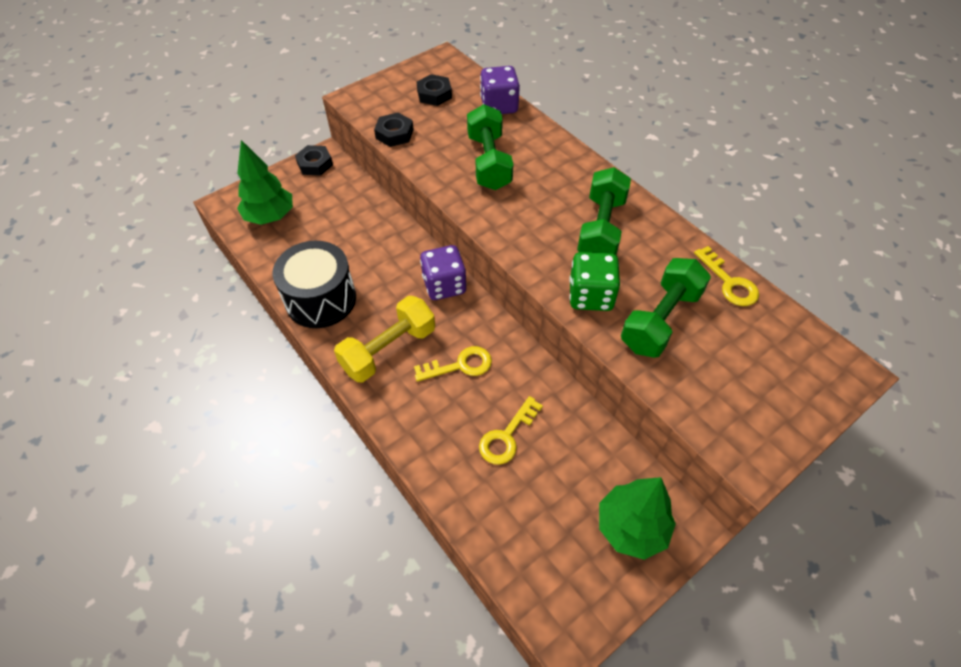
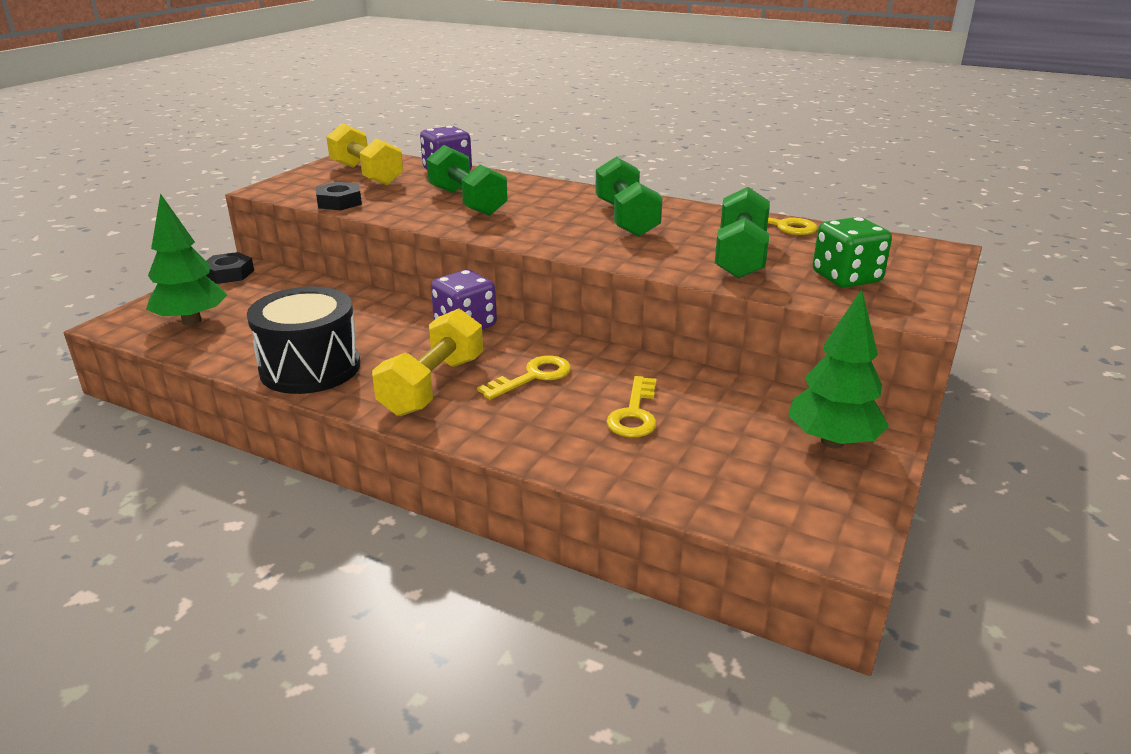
camera: 25 degrees left, 25 degrees down
black nut [417,74,452,106] -> yellow dumbbell [326,123,403,186]
green dice [569,252,620,311] -> green dice moved to [812,217,892,288]

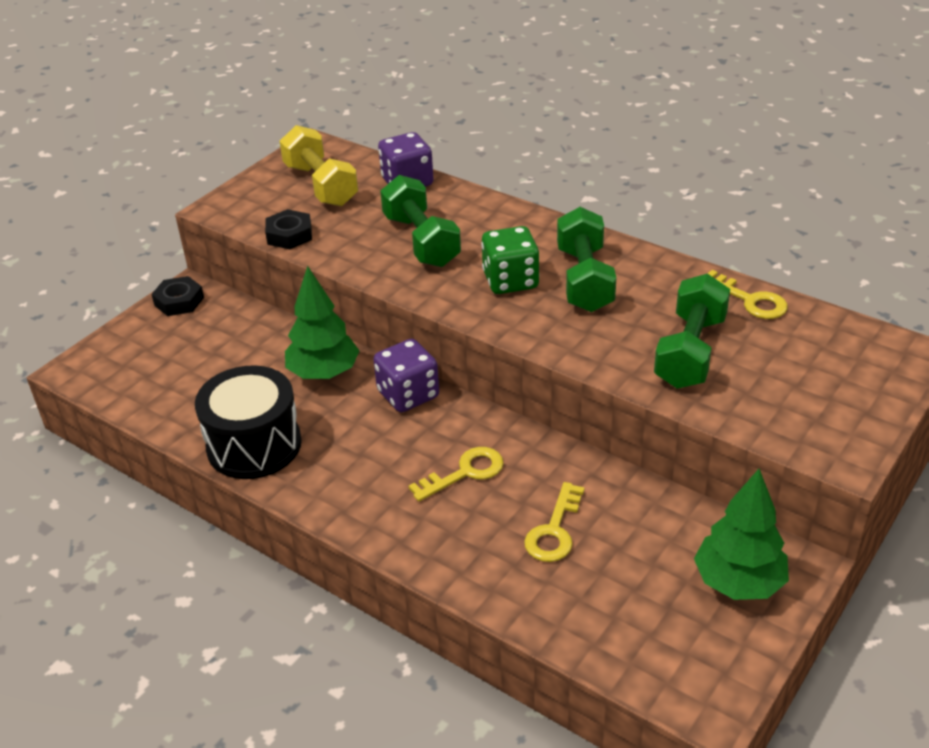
camera: 10 degrees right, 10 degrees up
green tree [146,193,227,326] -> green tree moved to [285,266,360,379]
yellow dumbbell [372,309,483,416] -> none
green dice [812,217,892,288] -> green dice moved to [481,226,539,294]

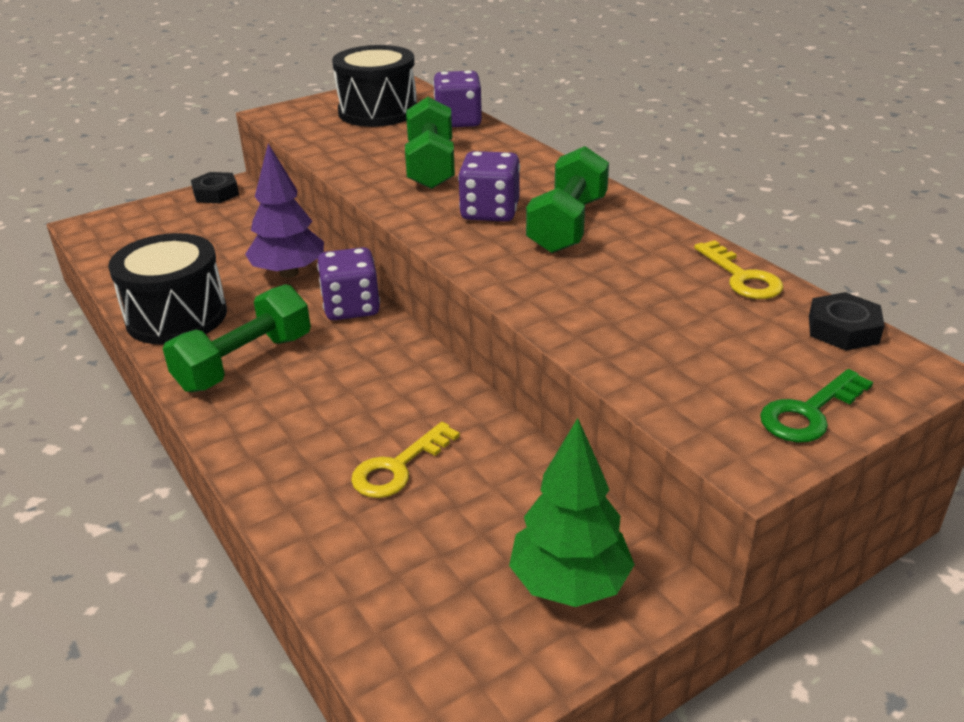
camera: 20 degrees right, 5 degrees down
black nut [265,209,312,249] -> black nut moved to [809,292,885,351]
yellow dumbbell [279,125,358,206] -> black drum [332,45,417,127]
green tree [285,266,360,379] -> purple tree [245,144,324,278]
yellow key [408,447,504,502] -> none
green dice [481,226,539,294] -> purple dice [458,151,520,222]
green dumbbell [654,274,730,389] -> green dumbbell moved to [163,284,311,392]
none -> green key [760,369,873,443]

